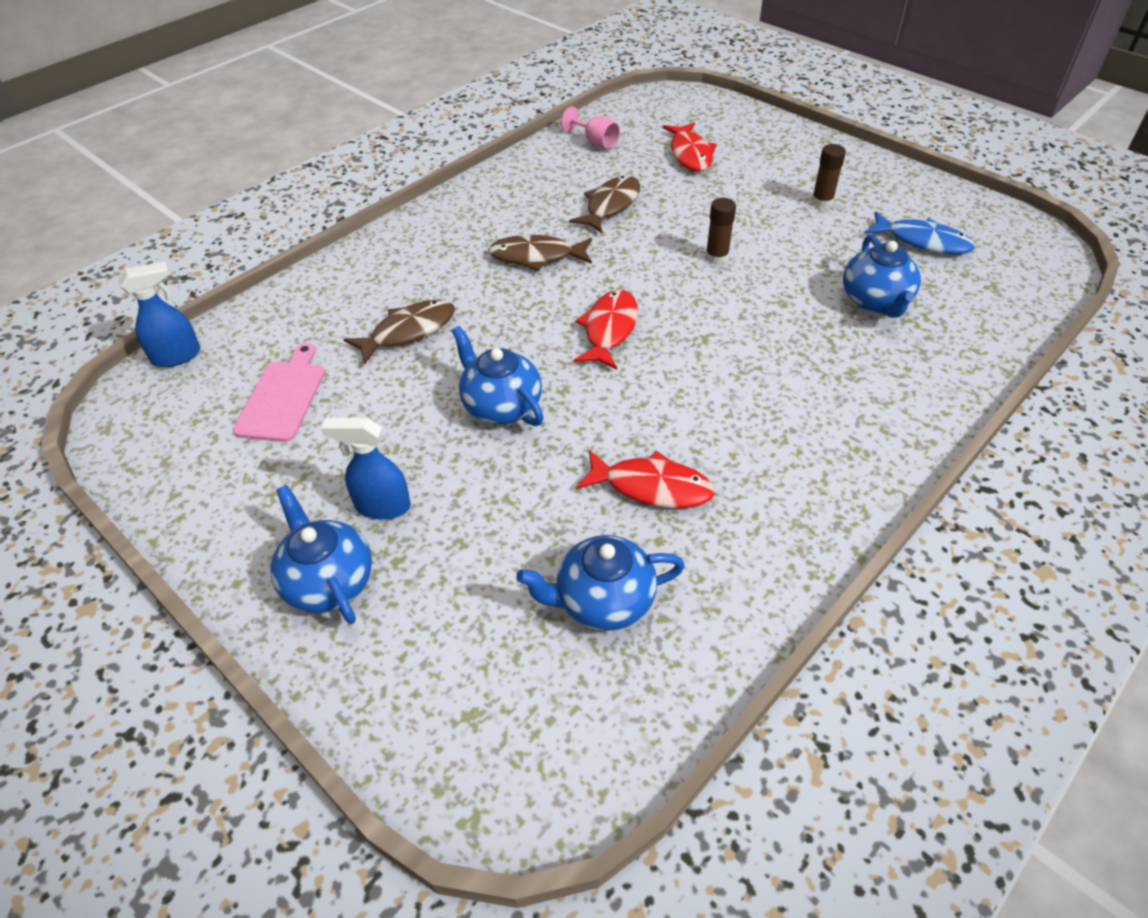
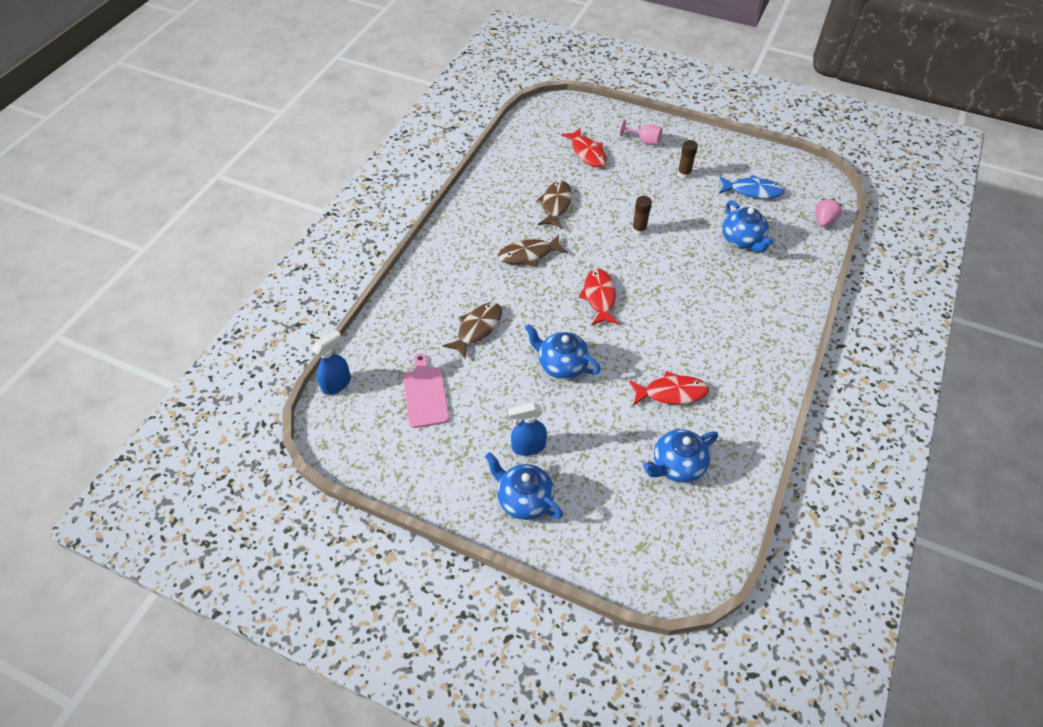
camera: 20 degrees left, 5 degrees up
pink goblet [561,107,620,149] -> pink goblet moved to [620,119,663,145]
none -> pink strawberry [816,199,843,227]

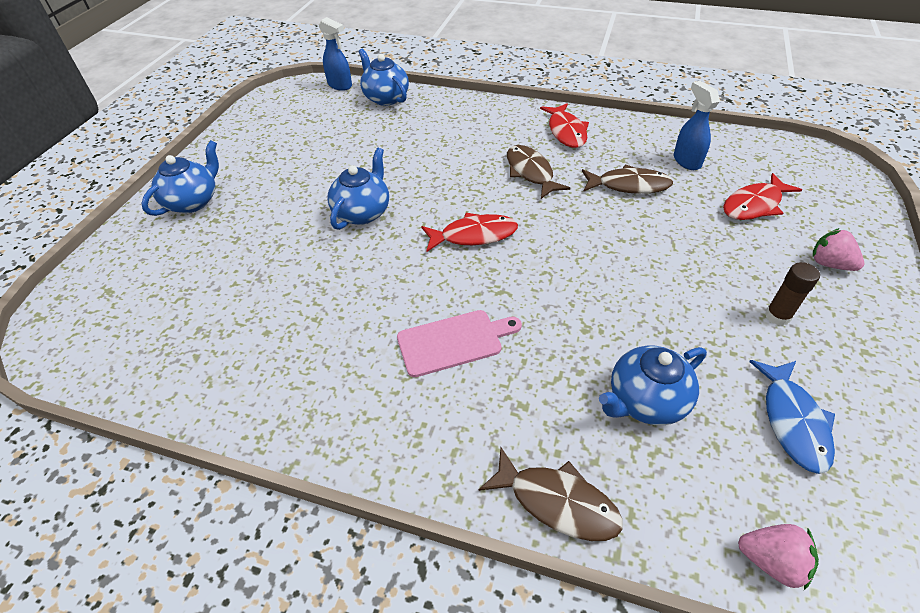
camera: 85 degrees right, 5 degrees down
pink cutting board [403,353,449,428] -> pink cutting board moved to [397,310,522,377]
brown fish [443,302,502,359] -> brown fish moved to [479,447,623,541]
blue spray bottle [508,402,547,456] -> blue spray bottle moved to [674,81,720,170]
pink goblet [620,119,663,145] -> pink strawberry [813,228,864,271]
red fish [629,371,709,406] -> red fish moved to [540,103,589,148]
brown glue stick [632,196,652,235] -> none
blue teapot [643,429,718,483] -> blue teapot moved to [359,48,409,106]

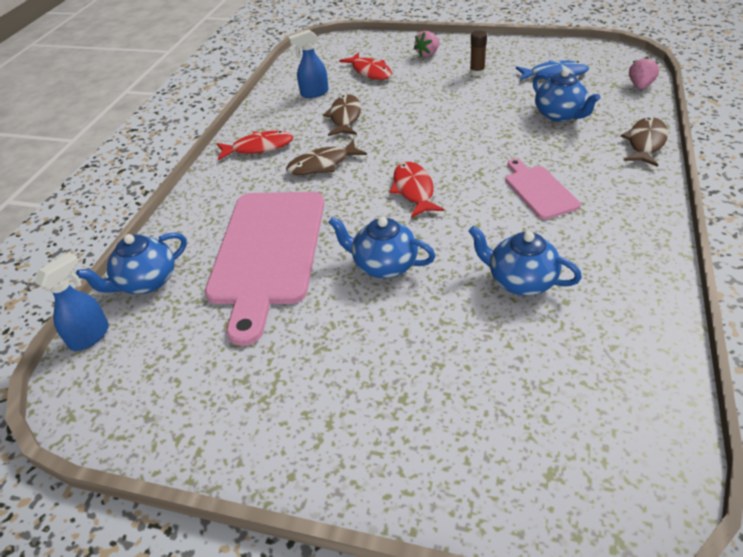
camera: 90 degrees left, 5 degrees down
blue teapot [141,140,219,216] -> blue teapot moved to [468,226,582,296]
none -> pink cutting board [205,192,324,346]

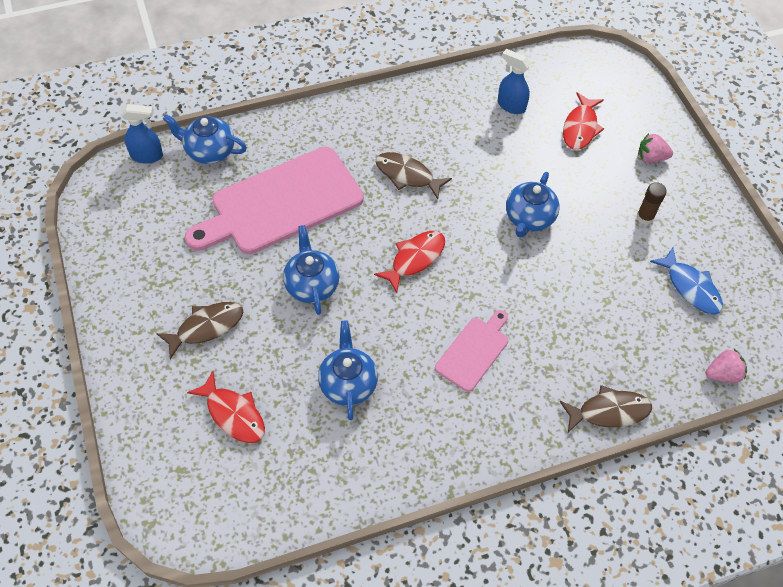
camera: 50 degrees right, 15 degrees up
red fish [216,131,293,160] -> red fish moved to [187,371,265,443]
brown fish [323,94,361,136] -> brown fish moved to [156,302,243,359]
blue teapot [533,69,600,122] -> blue teapot moved to [506,172,560,238]

